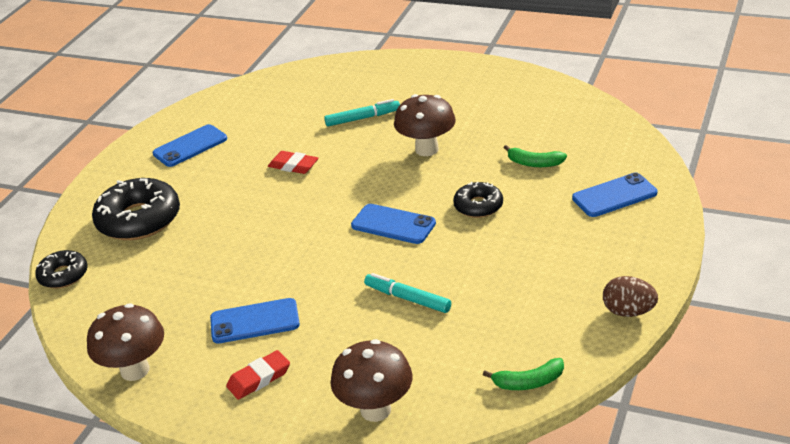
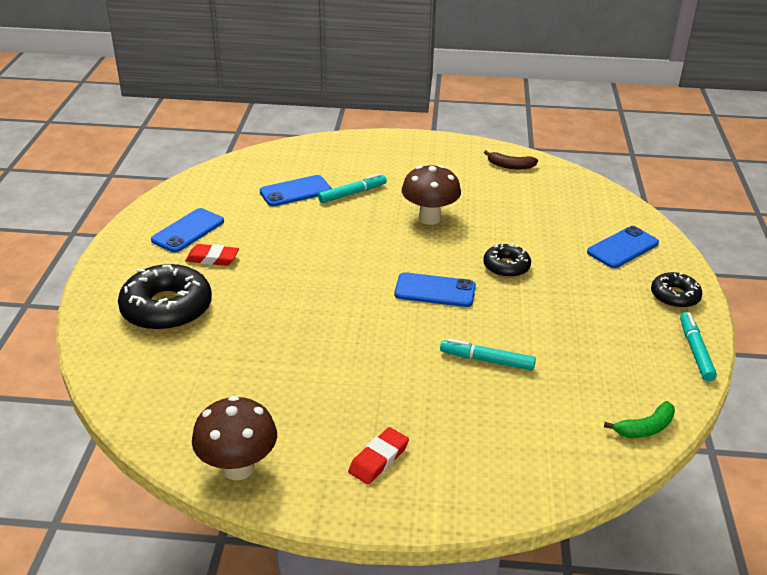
camera: 20 degrees left, 0 degrees up
black donut [35,250,88,289] -> black donut moved to [651,272,702,308]
blue phone [210,298,300,344] -> blue phone moved to [260,175,332,206]
red eraser [268,151,318,174] -> red eraser moved to [185,244,239,266]
brown mushroom [330,339,413,422] -> none
green banana [504,145,567,167] -> none
brown egg [603,276,658,317] -> turquoise marker [680,312,717,381]
none -> brown banana [484,150,538,169]

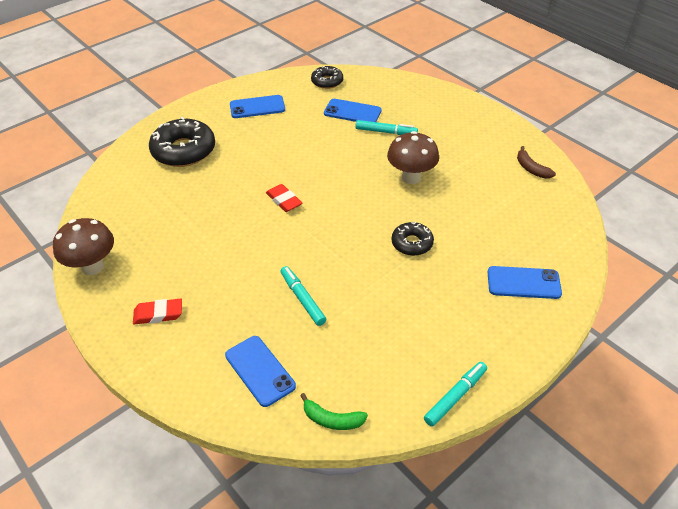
camera: 45 degrees right, 10 degrees up
red eraser [185,244,239,266] -> red eraser moved to [266,184,302,212]
blue phone [394,272,476,307] -> blue phone moved to [225,336,296,407]
black donut [651,272,702,308] -> black donut moved to [311,66,343,89]

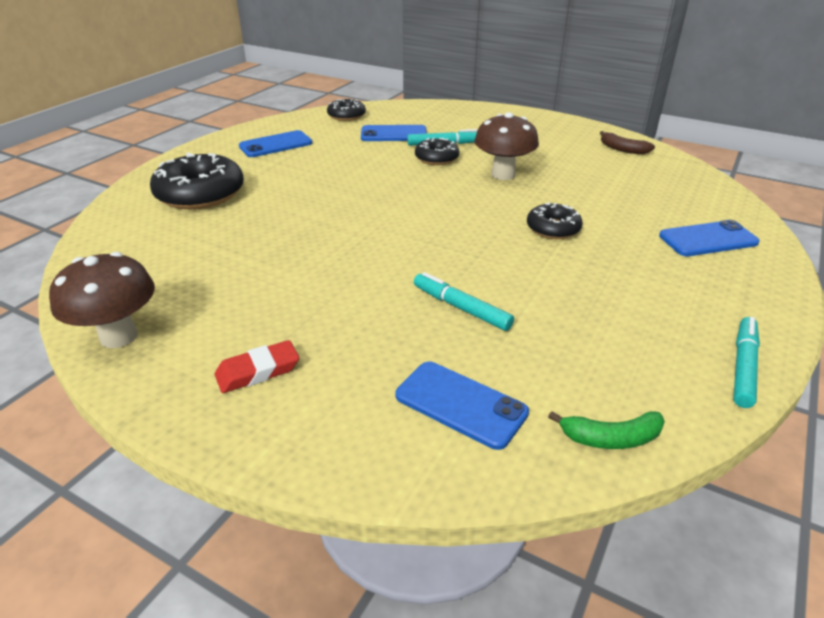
camera: 20 degrees left, 10 degrees down
red eraser [266,184,302,212] -> none
none -> black donut [415,138,459,165]

